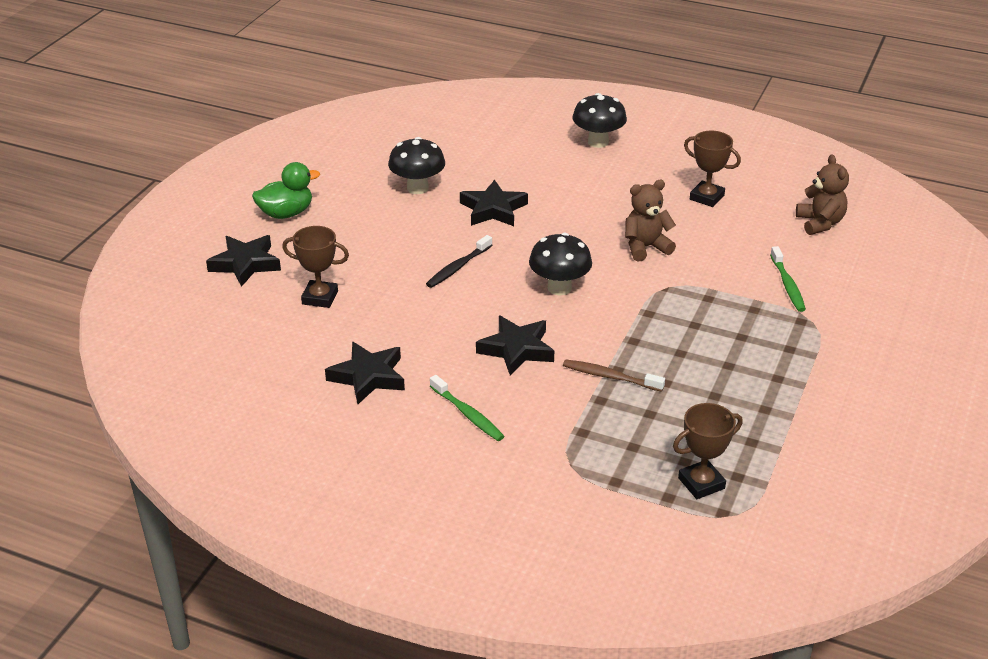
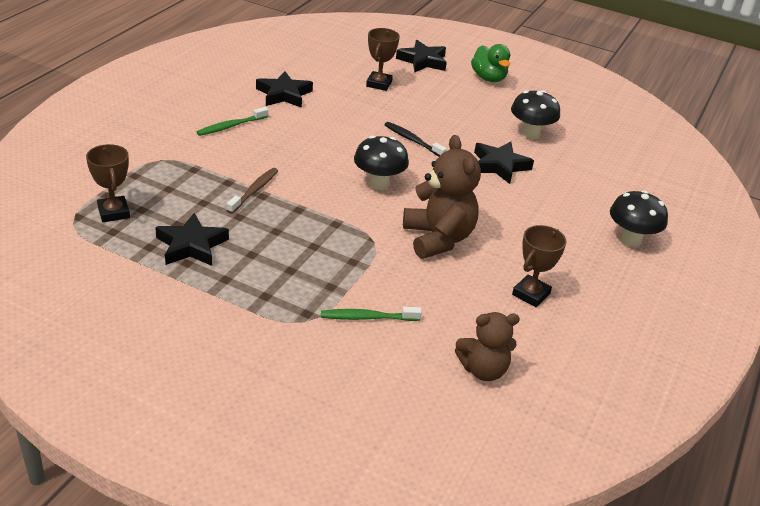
camera: 90 degrees right, 0 degrees up
black star [476,316,554,376] -> black star moved to [155,213,229,266]
brown teddy bear [625,180,676,261] -> brown teddy bear [403,135,481,259], size x1.53

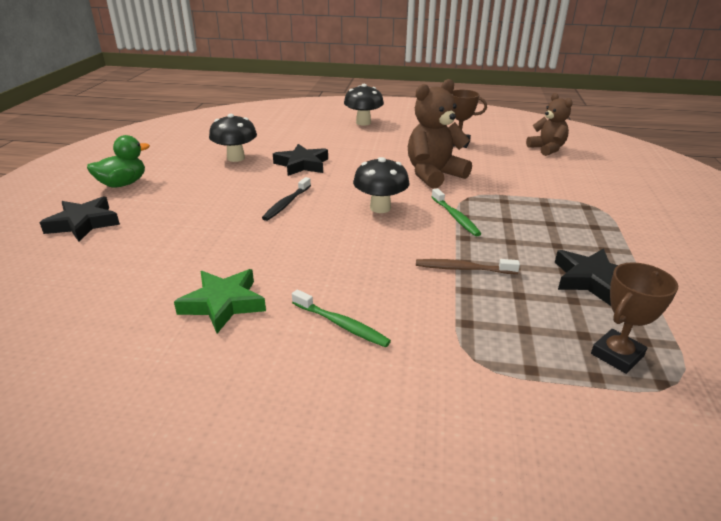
camera: 105 degrees left, 5 degrees down
black star [256,71,313,108] -> green star [174,269,266,334]
green toothbrush [321,307,422,321] -> green toothbrush moved to [432,188,481,237]
brown trophy [366,28,400,91] -> none

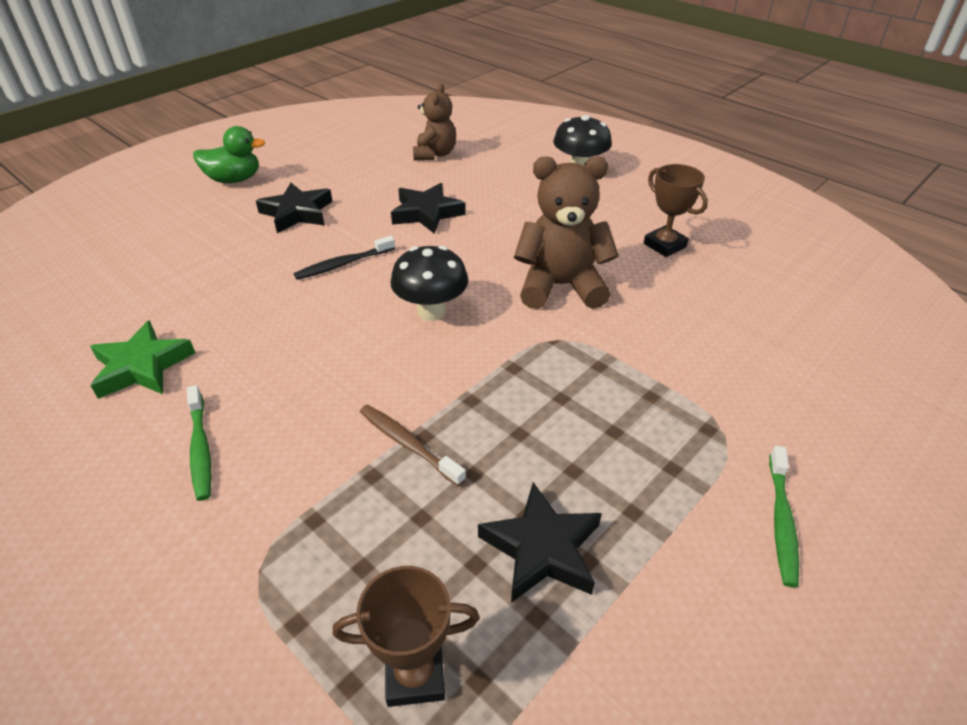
camera: 35 degrees right, 10 degrees up
black star [39,196,120,242] -> black star moved to [256,182,333,233]
black mushroom [209,114,257,162] -> none
green toothbrush [432,188,481,237] -> green toothbrush moved to [769,446,799,588]
brown teddy bear [526,93,573,156] -> brown teddy bear moved to [413,84,456,160]

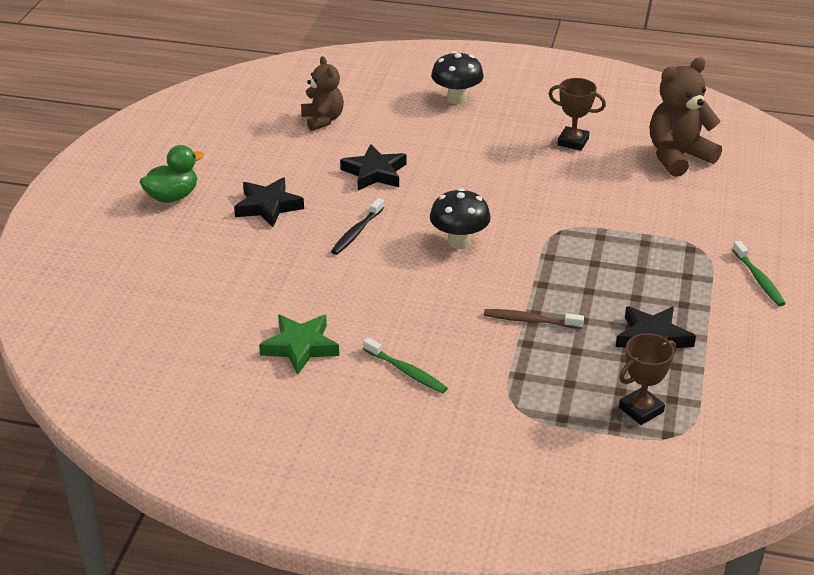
camera: 30 degrees left, 5 degrees down
brown teddy bear [514,156,619,309] -> brown teddy bear moved to [650,57,722,177]

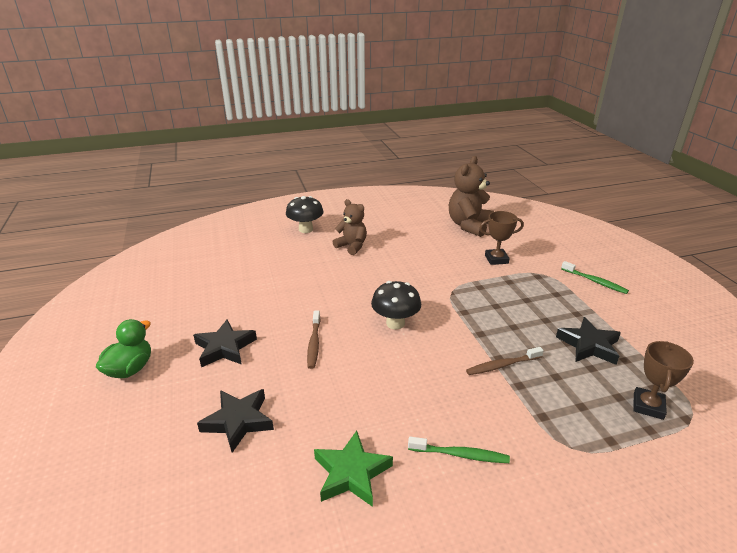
camera: 30 degrees left, 5 degrees down
brown teddy bear [301,56,344,131] -> brown teddy bear moved to [333,199,367,255]
black toothbrush [331,198,384,255] -> brown toothbrush [307,310,321,369]
black star [340,144,407,190] -> black star moved to [197,389,274,453]
brown trophy [549,78,606,151] -> brown trophy moved to [479,211,524,265]

